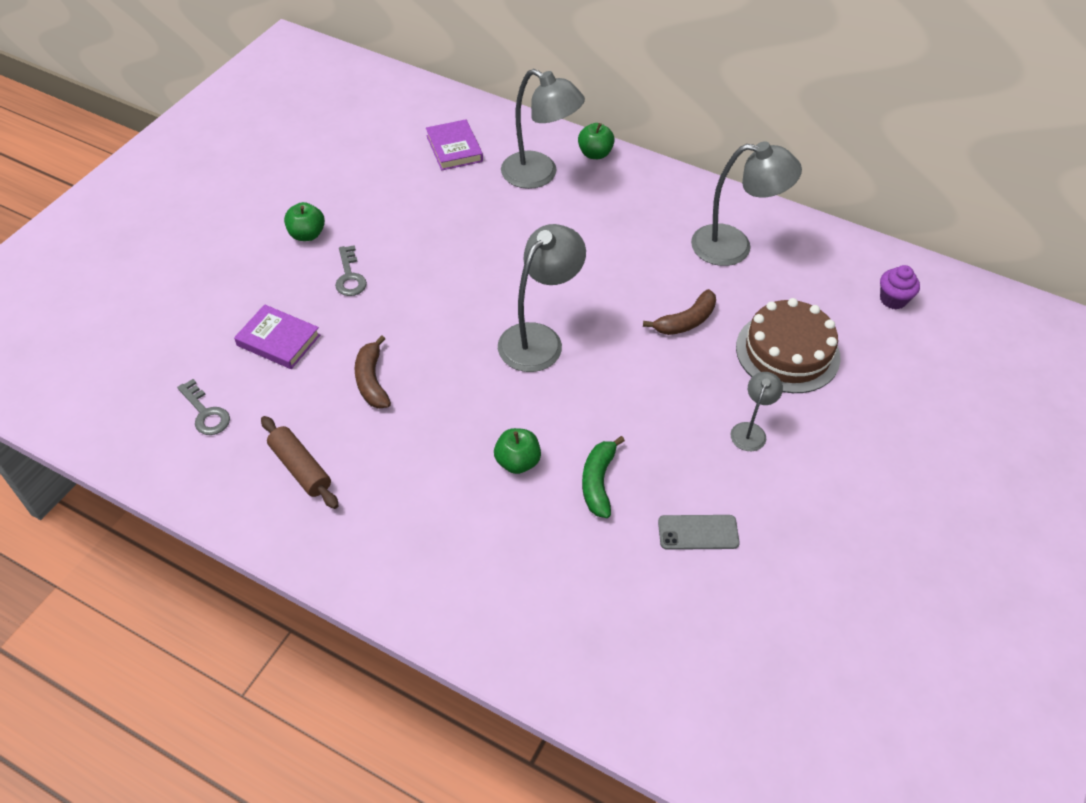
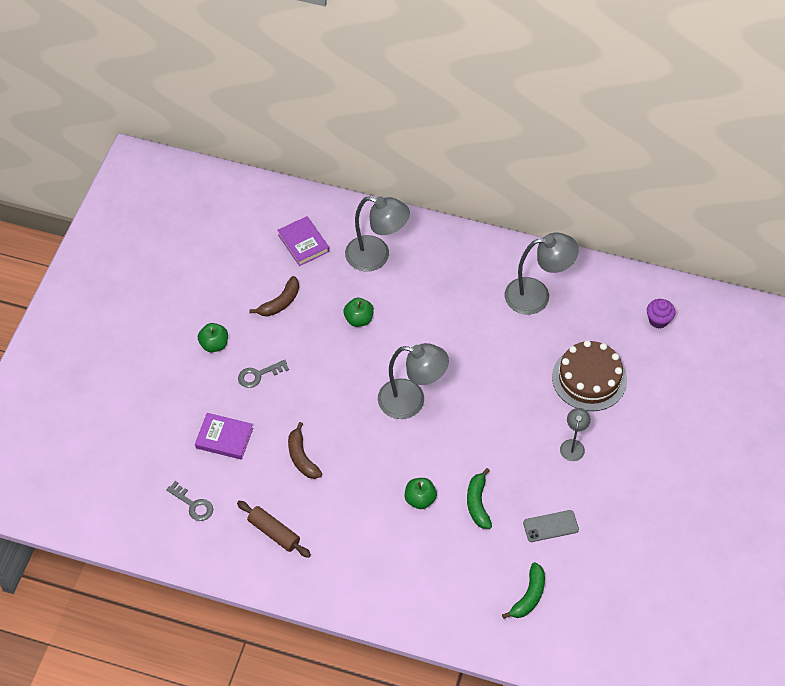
camera: 10 degrees left, 5 degrees up
grey key [335,245,367,296] -> grey key turned 90 degrees clockwise [238,360,289,388]
grey lamp [498,224,586,372] -> grey lamp turned 75 degrees clockwise [378,343,449,419]
green apple [578,123,615,159] -> green apple moved to [344,298,374,327]
brown banana [643,289,716,335] -> brown banana moved to [249,276,299,316]
none -> green banana [502,562,545,619]

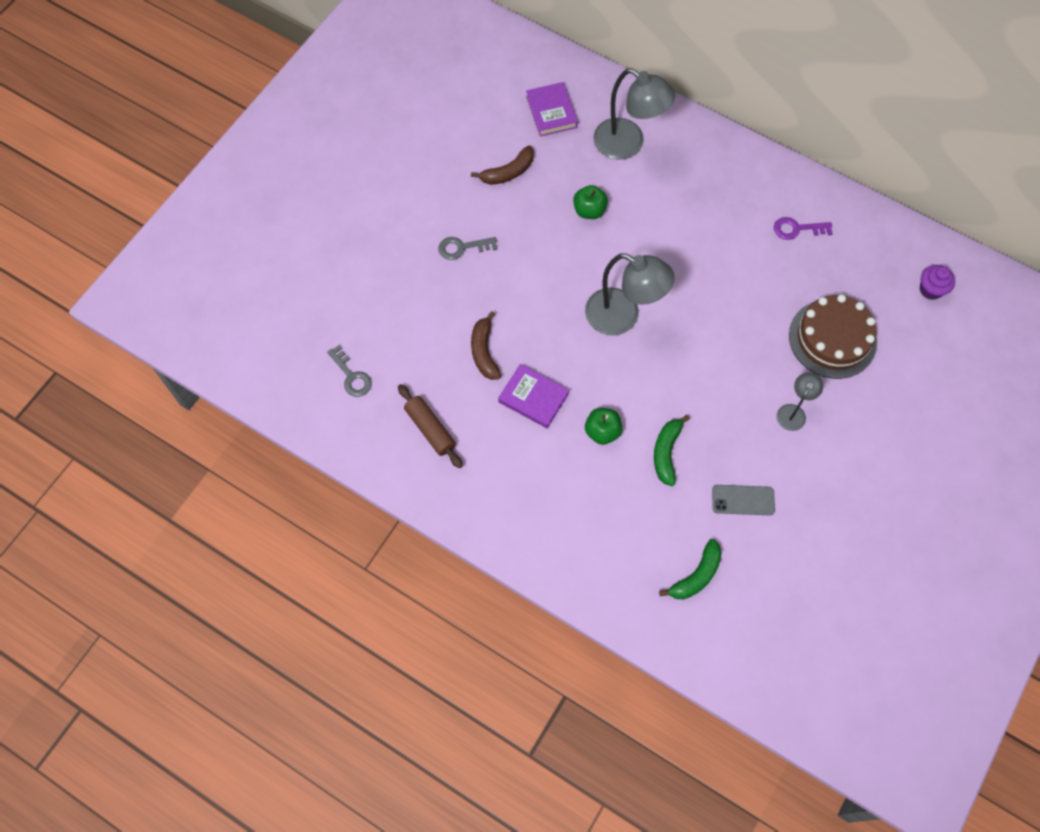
camera: 15 degrees right, 10 degrees up
purple book [195,413,253,460] -> purple book moved to [498,364,569,428]
green apple [198,323,228,352] -> none
grey lamp [505,233,579,315] -> purple key [774,217,833,240]

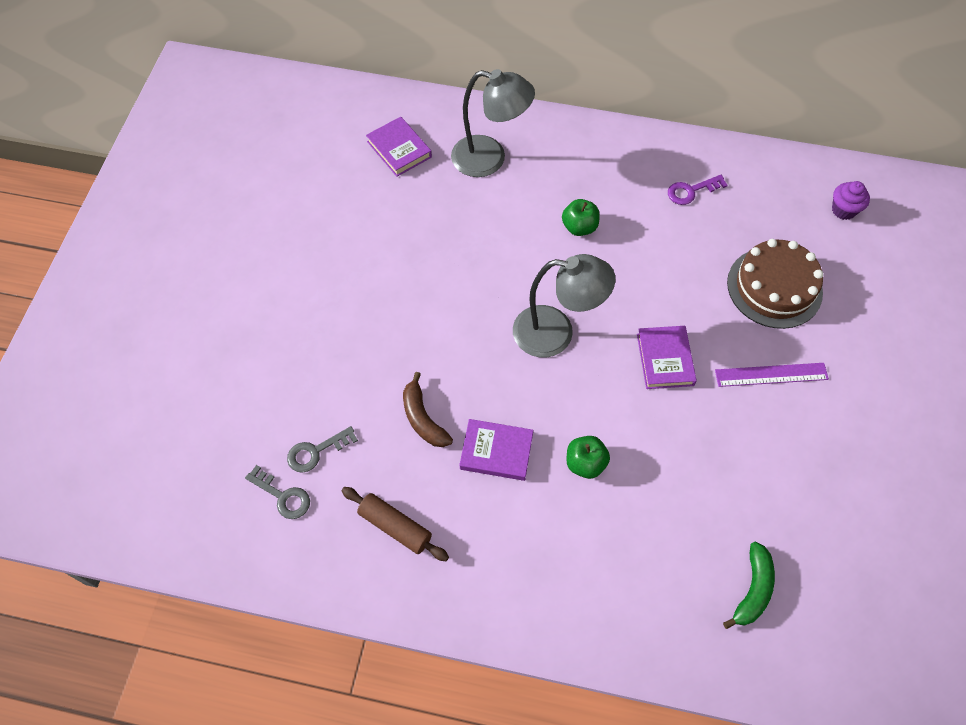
camera: 20 degrees left, 5 degrees down
grey key [439,237,497,260] -> grey key moved to [287,426,358,473]
brown banana [471,145,534,185] -> none
green apple [573,185,608,219] -> green apple moved to [562,199,599,236]
green banana [654,415,690,486] -> none
grey phone [712,485,775,515] -> none
grey lamp [777,372,823,431] -> purple ruler [715,363,829,387]
none -> purple book [637,326,697,389]

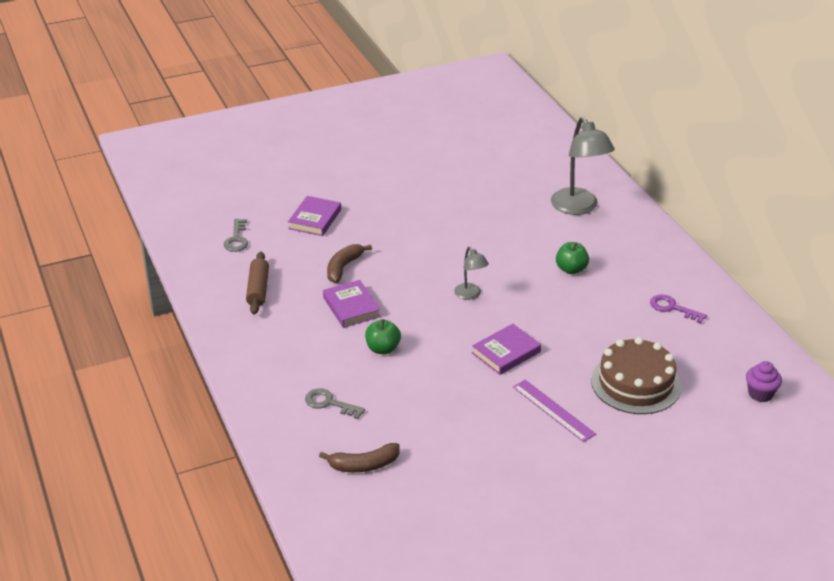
camera: 55 degrees right, 25 degrees down
grey key [287,426,358,473] -> grey key moved to [305,388,365,419]
purple book [366,117,432,177] -> purple book moved to [288,196,341,236]
grey lamp [513,254,615,357] -> grey lamp [454,247,489,300], size x0.52
green banana [723,542,775,629] -> brown banana [319,443,400,472]

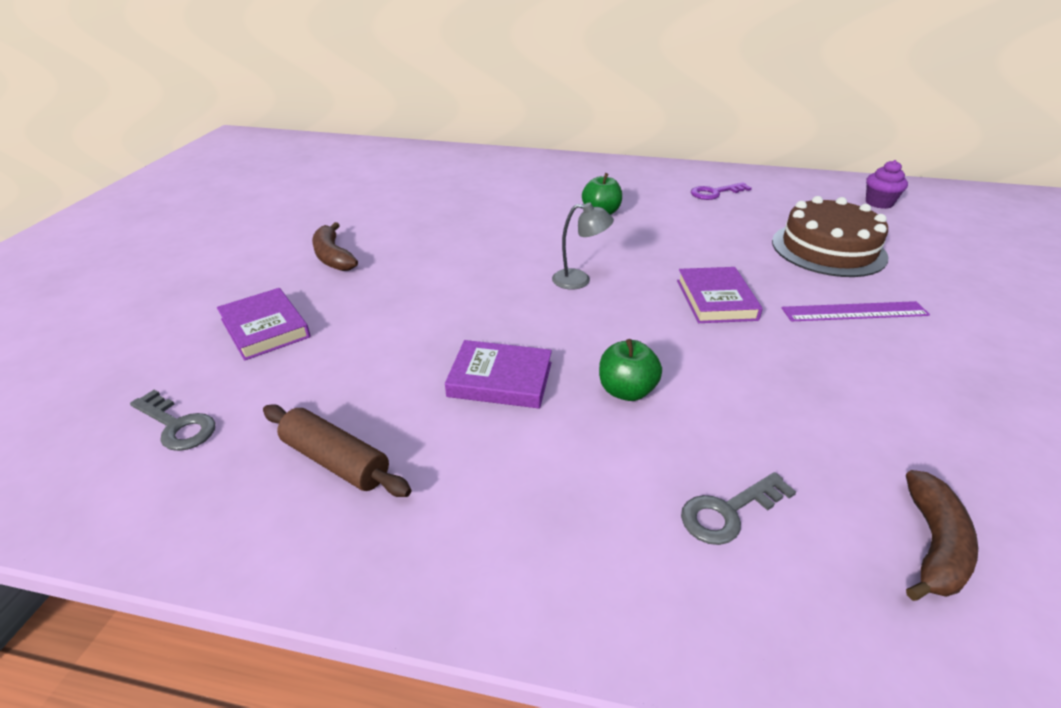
camera: 55 degrees left, 0 degrees up
brown banana [327,244,372,283] -> brown banana moved to [312,222,358,271]
grey lamp [551,117,615,215] -> none

